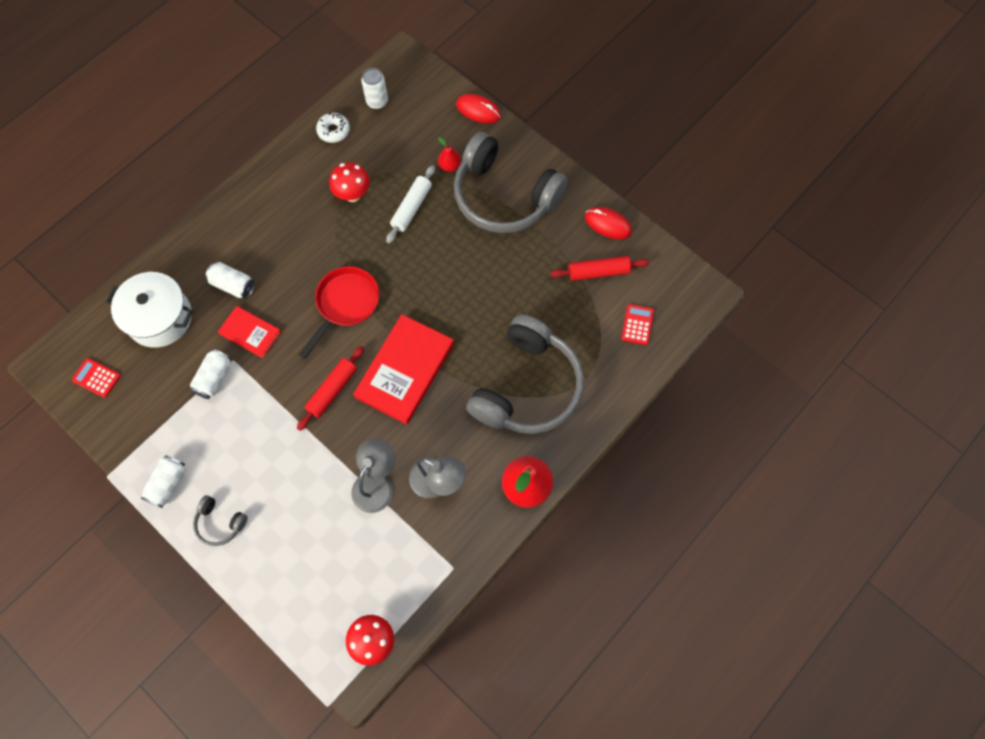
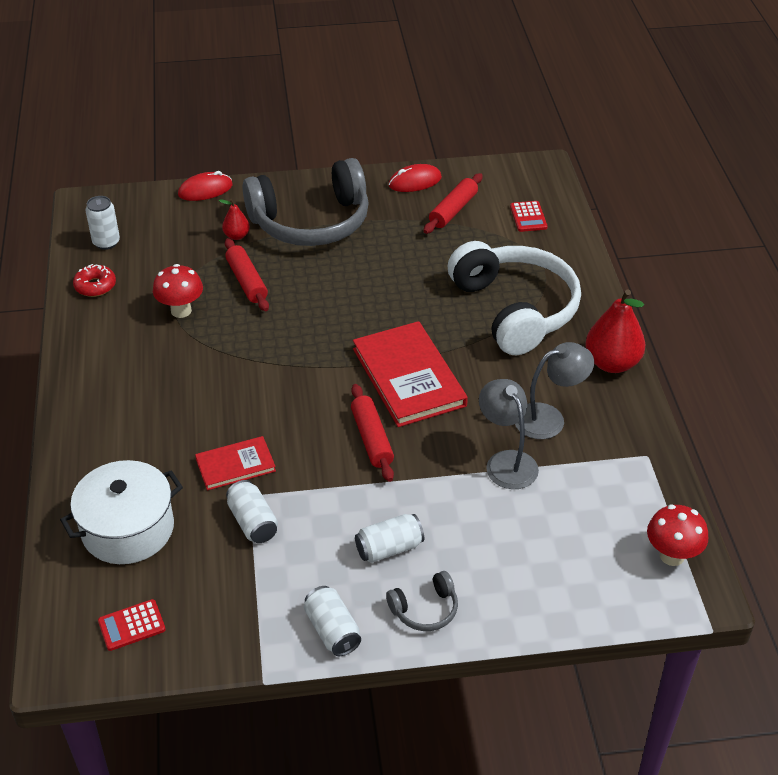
camera: 50 degrees left, 25 degrees down
white can [206,262,255,299] -> white can moved to [355,514,424,563]
red pan [299,266,379,358] -> none
white donut [316,113,350,143] -> red donut [73,264,116,297]
white rolling pin [386,165,435,244] -> red rolling pin [225,238,269,311]
grey headphones [466,314,584,434] -> white headphones [448,241,581,355]
red calculator [621,304,654,345] -> red calculator turned 150 degrees counterclockwise [510,201,547,232]

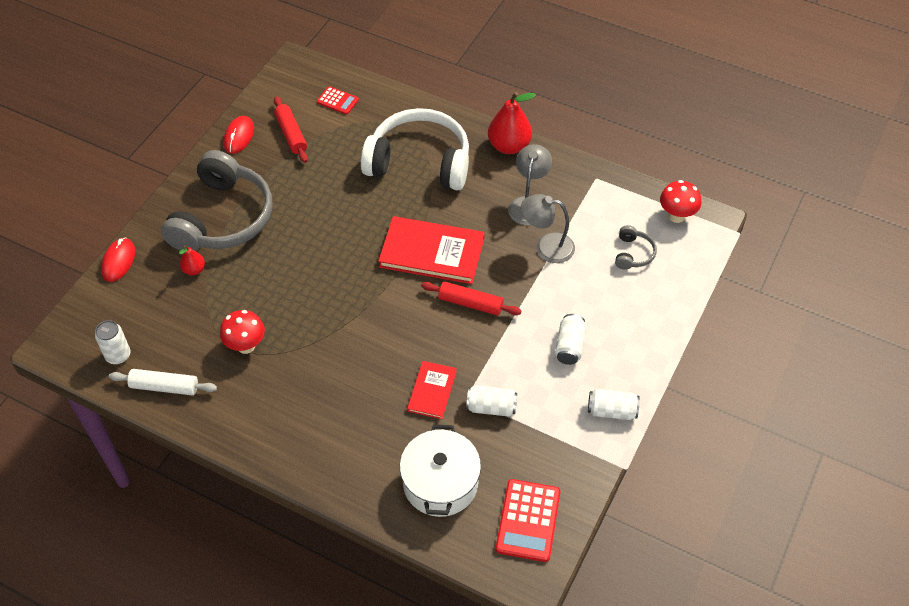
camera: 55 degrees left, 10 degrees up
red donut [73,264,116,297] -> white rolling pin [109,369,217,395]
red calculator [98,599,166,651] -> red calculator [496,479,560,562], size x1.72
red rolling pin [225,238,269,311] -> none
grey headphones [386,571,458,631] -> grey headphones moved to [615,225,657,270]

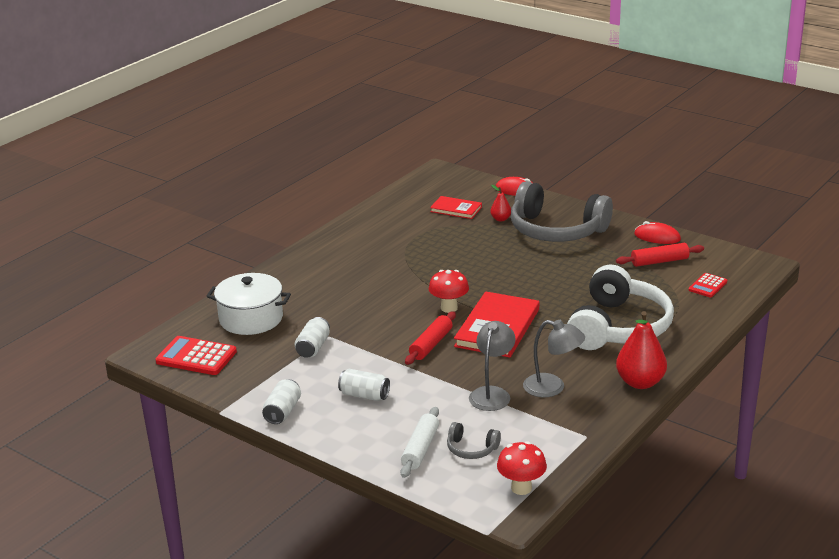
camera: 100 degrees right, 25 degrees down
white can [95,320,131,364] -> none
white rolling pin [109,369,217,395] -> white rolling pin moved to [400,407,439,478]
red mushroom [220,310,265,354] -> red mushroom moved to [429,270,469,313]
red book [407,361,457,419] -> red book moved to [430,196,482,219]

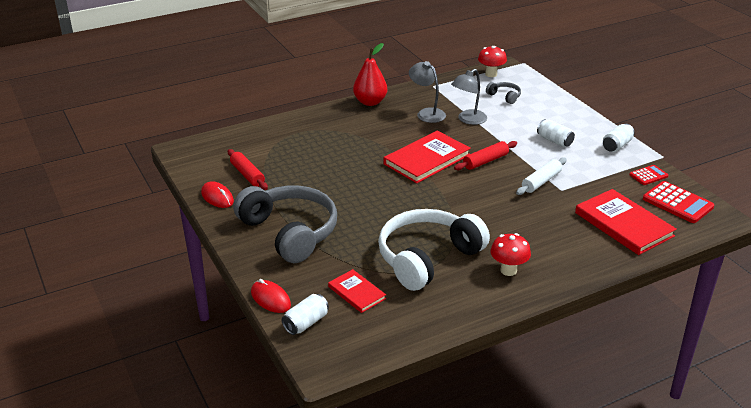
camera: 155 degrees left, 5 degrees up
white pot [207,273,291,335] -> red book [575,189,677,255]
white can [295,317,330,358] -> white can moved to [282,294,329,335]
white rolling pin [400,407,439,478] -> white rolling pin moved to [516,157,567,195]
red mushroom [429,270,469,313] -> red mushroom moved to [490,233,531,276]
red pear [490,185,511,222] -> none
white headphones [567,265,674,350] -> white headphones moved to [378,209,490,291]
red rolling pin [616,243,704,267] -> red rolling pin turned 45 degrees clockwise [228,149,268,190]
red calculator [689,273,727,297] -> red calculator moved to [629,165,668,185]

